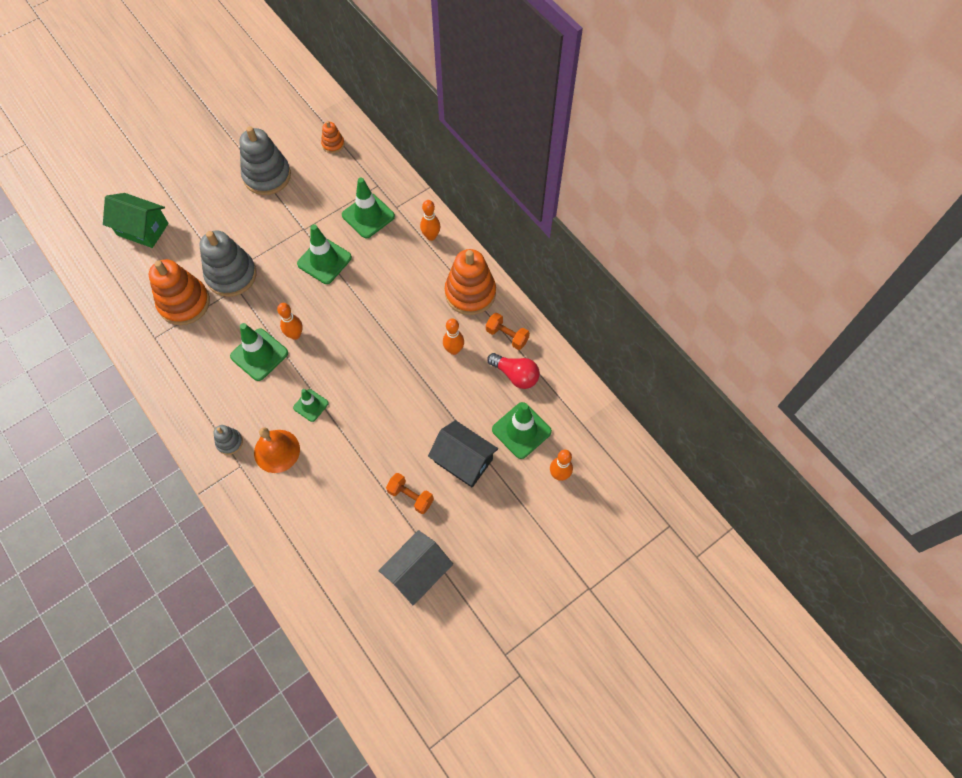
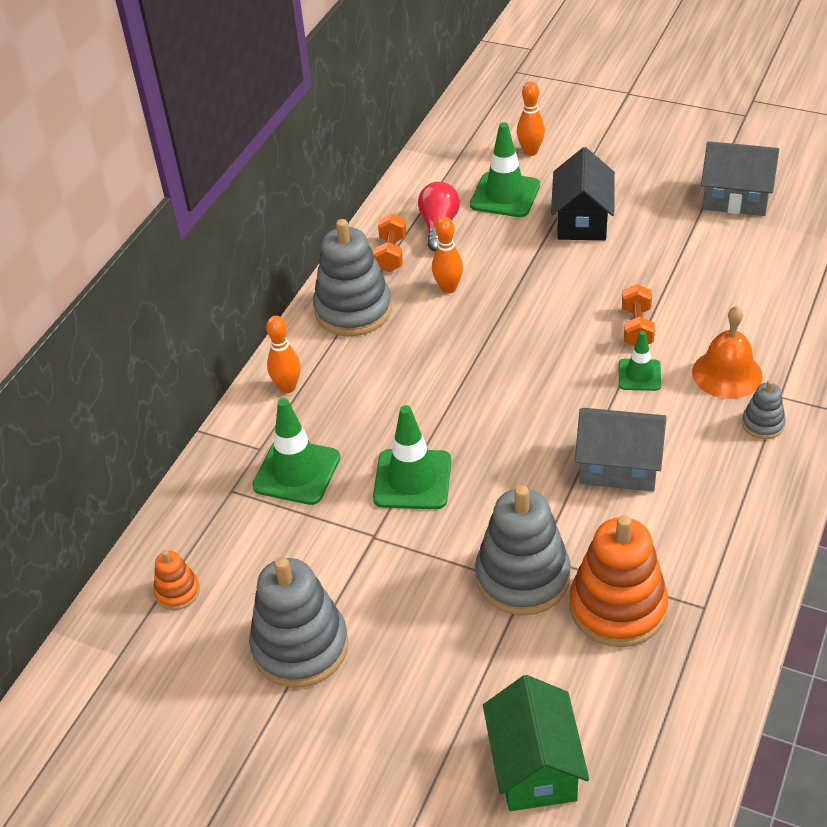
camera: 115 degrees left, 20 degrees down
green traffic cone [230,323,288,381] -> grey house [575,408,666,492]
orange bowling pin [277,303,303,340] -> none
orange dumbbell [386,473,434,514] -> orange dumbbell moved to [622,284,655,346]
orange stacking toy [445,249,496,315] -> grey stacking toy [313,219,392,336]

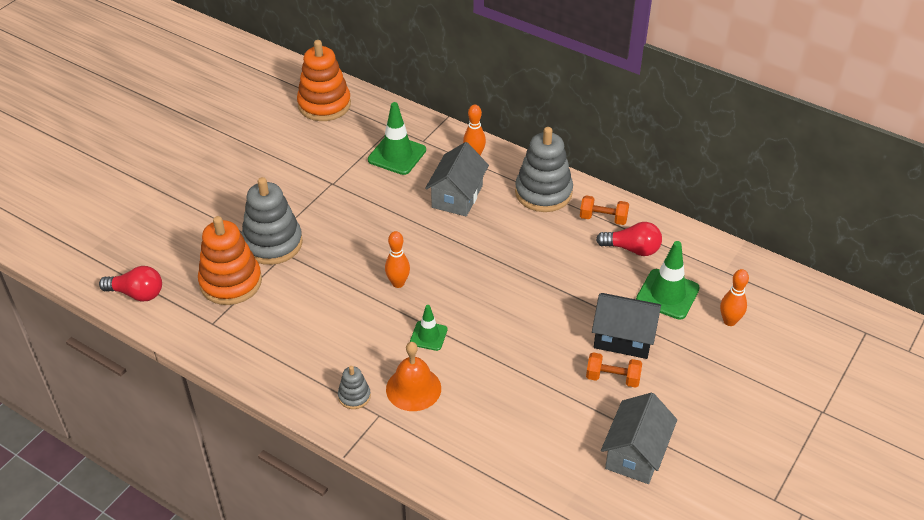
camera: 95 degrees right, 0 degrees up
orange stacking toy [154,550,200,610] -> orange stacking toy [297,40,351,121], size x2.07
grey stacking toy [249,557,348,688] -> none
green traffic cone [373,405,451,509] -> none
orange bowling pin [432,216,463,294] -> orange bowling pin moved to [385,231,410,288]
green house [483,675,589,811] -> none
grey house [575,408,666,492] -> grey house moved to [425,142,489,216]
orange dumbbell [622,284,655,346] -> orange dumbbell moved to [586,352,642,388]
none -> red light bulb [99,266,162,302]

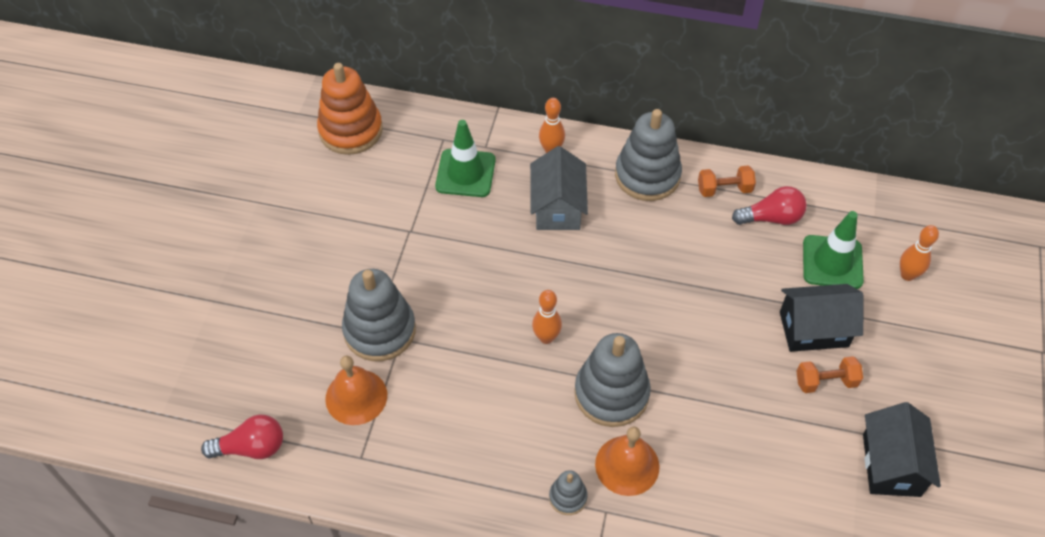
camera: 20 degrees left, 10 degrees up
orange stacking toy [198,216,262,305] -> orange bell [325,356,387,425]
green traffic cone [410,305,448,351] -> grey stacking toy [574,333,651,427]
grey house [601,393,677,484] -> black house [863,402,941,497]

